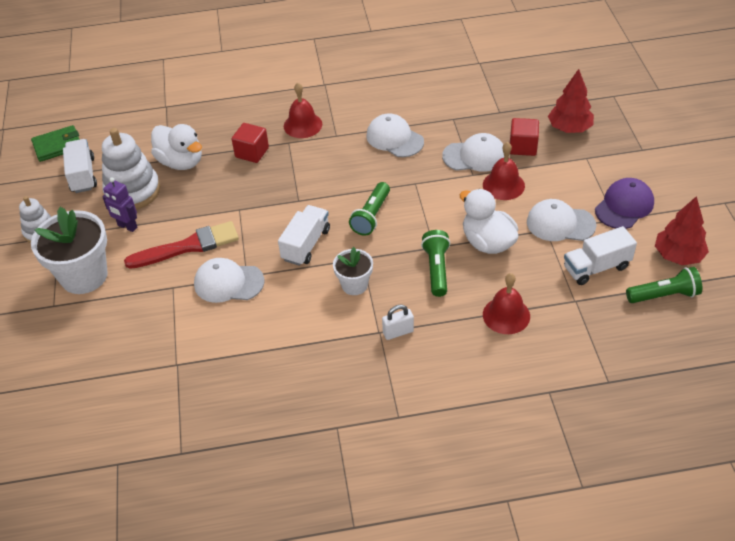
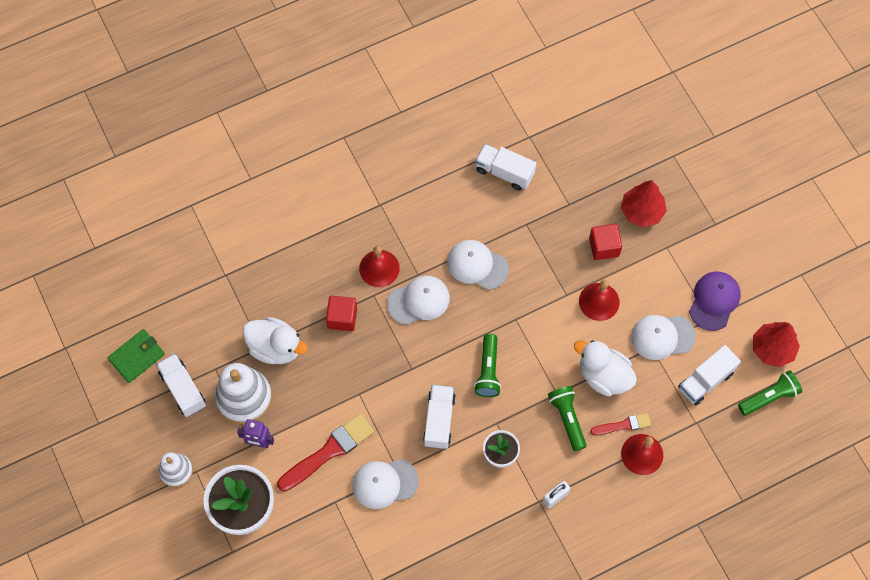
camera: 20 degrees left, 20 degrees up
white cap [442,133,504,172] -> white cap moved to [387,276,450,325]
none -> white truck [475,144,536,191]
none -> red brush [590,413,651,435]

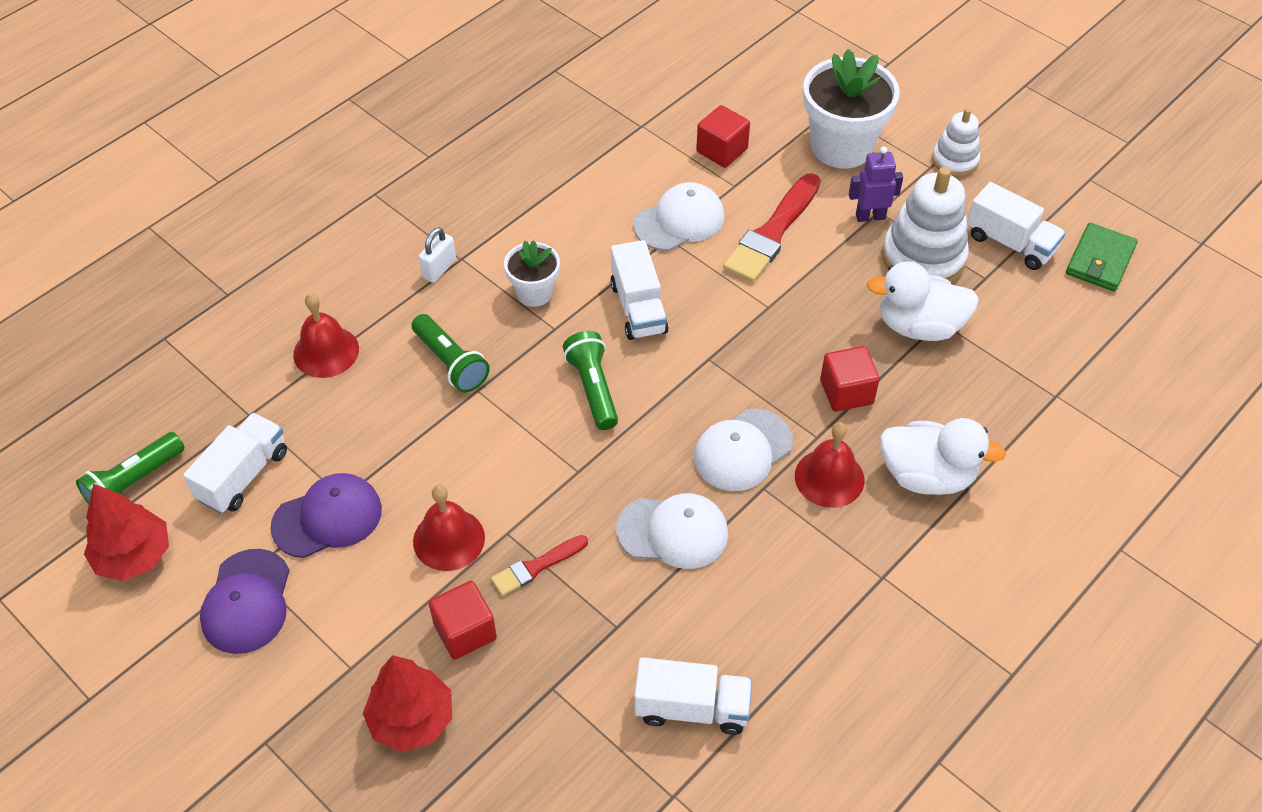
camera: 160 degrees right, 15 degrees down
white duck [574,340,637,396] -> white duck moved to [880,418,1006,495]
red brush [590,413,651,435] -> red brush moved to [491,535,588,596]
white cap [631,315,696,360] -> purple cap [270,473,382,558]
none -> red cube [696,105,750,168]

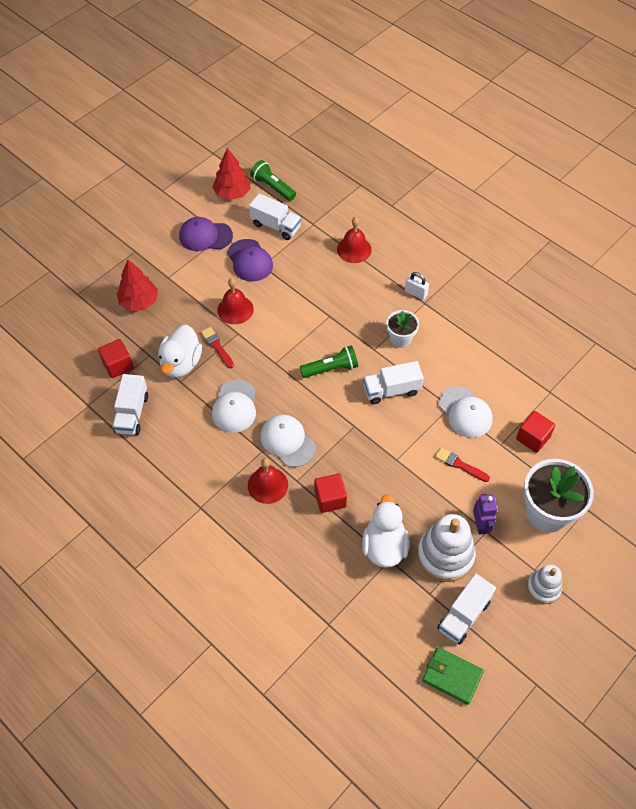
camera: 90 degrees right, 5 degrees up
green flashlight [411,314,490,393] -> none
red cube [429,581,497,660] -> red cube moved to [98,339,134,378]
red brush [723,173,821,282] -> red brush [435,447,490,482], size x0.55
white duck [880,418,1006,495] -> white duck moved to [158,325,202,378]

